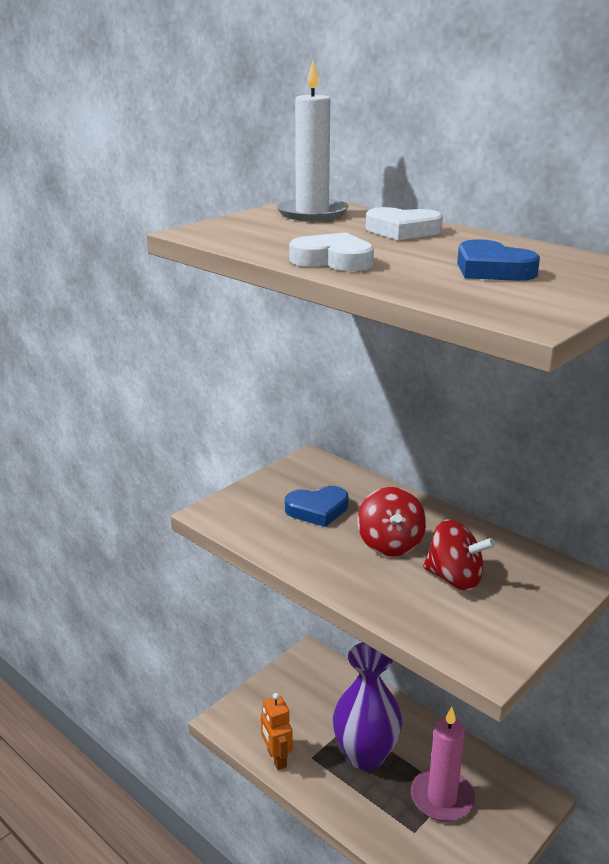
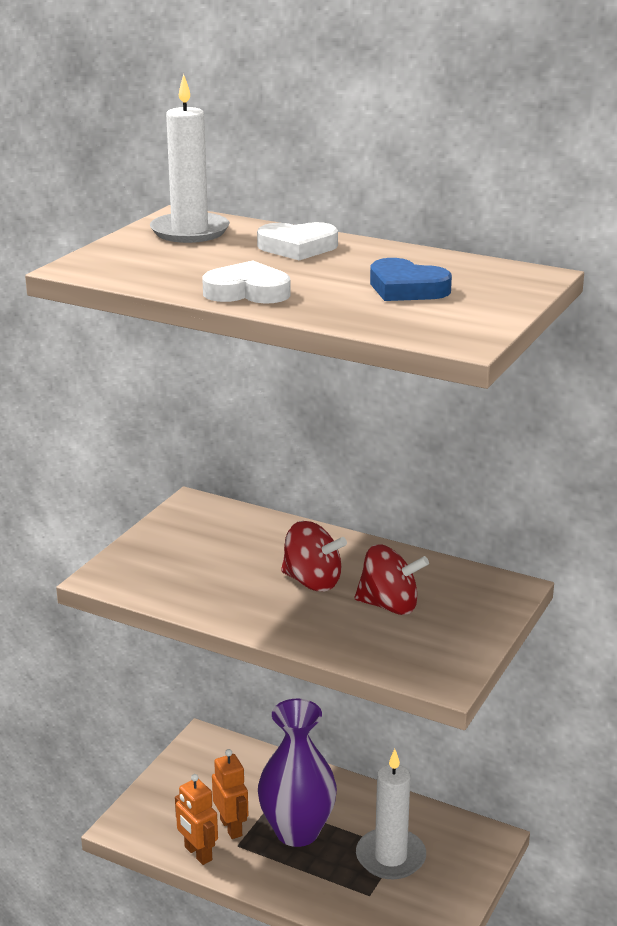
camera: 15 degrees left, 0 degrees up
blue heart [285,486,348,527] -> none
red spinning top [357,487,426,556] -> red spinning top turned 45 degrees counterclockwise [281,521,347,591]
pink candle [411,707,475,821] -> white candle [356,749,426,879]
none -> orange robot [212,749,248,839]

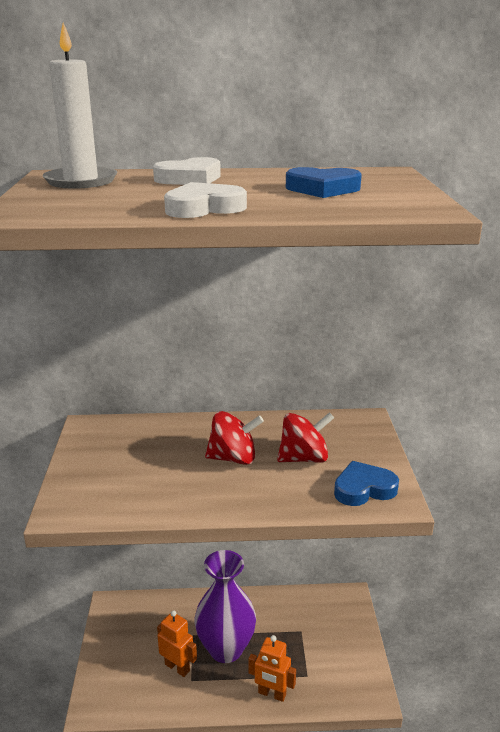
camera: 30 degrees left, 0 degrees up
orange robot [175,774,218,865] -> orange robot moved to [249,635,296,702]
white candle [356,749,426,879] -> none
none -> blue heart [334,461,399,506]

